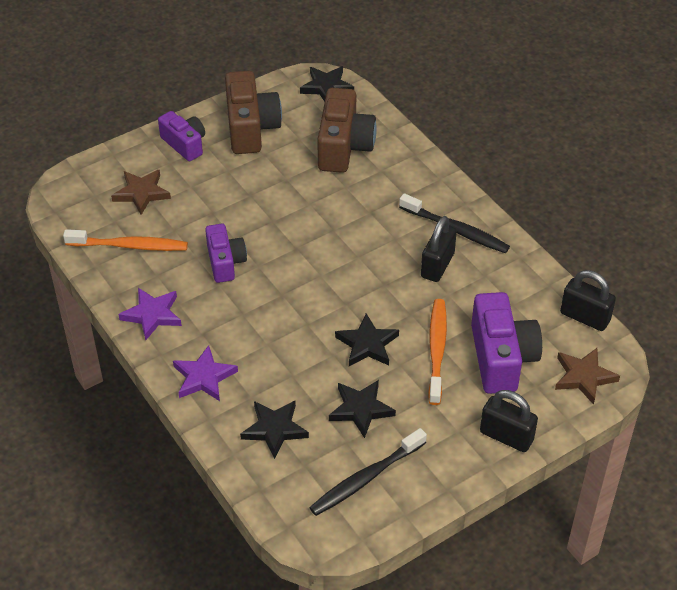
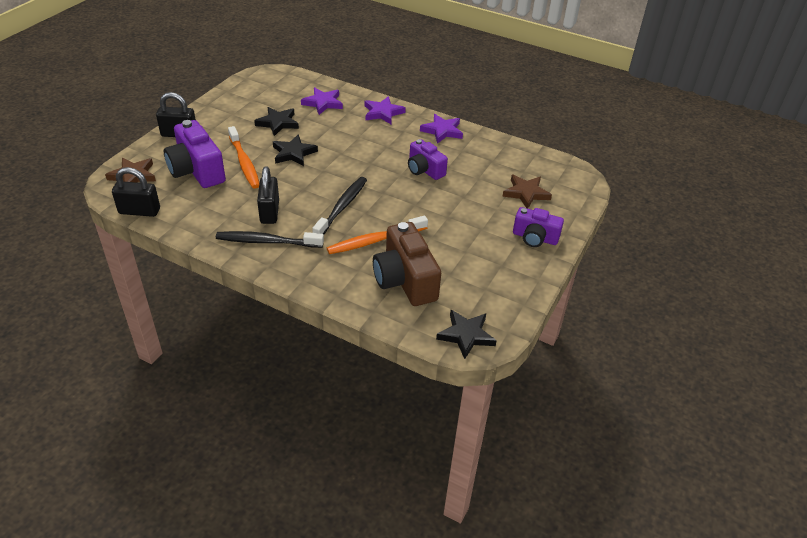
camera: 150 degrees right, 5 degrees down
orange toothbrush [63,229,188,251] -> orange toothbrush moved to [327,216,428,254]
brown camera [225,71,282,154] -> none
black star [240,401,309,459] -> purple star [301,87,343,115]
black toothbrush [309,428,427,516] -> black toothbrush moved to [312,177,367,234]

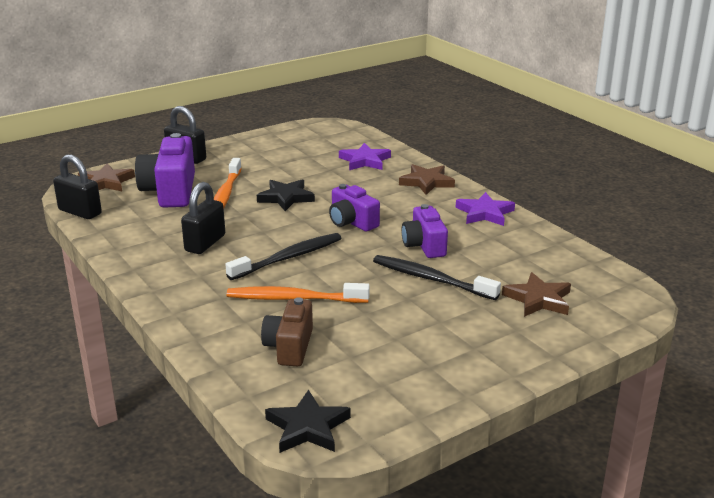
camera: 30 degrees right, 15 degrees down
black toothbrush [216,231,324,248] -> black toothbrush moved to [373,255,501,300]
black star [254,107,299,136] -> none
purple star [365,96,406,124] -> brown star [399,164,455,195]
brown camera [373,222,441,306] -> brown camera [261,297,313,366], size x0.63
purple camera [513,207,564,247] -> purple camera moved to [329,184,380,231]

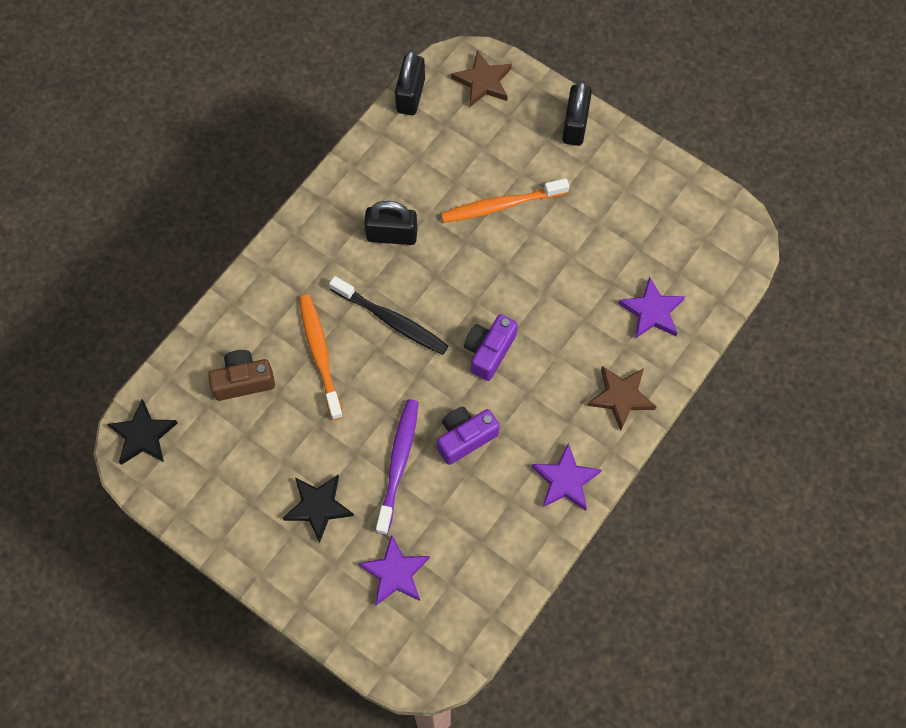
camera: 70 degrees right, 40 degrees up
purple camera [135,133,195,208] -> none
black star [257,179,315,211] -> black star moved to [283,475,354,543]
black toothbrush [373,255,501,300] -> purple toothbrush [376,399,419,535]
brown star [502,272,571,317] -> purple star [358,535,430,605]

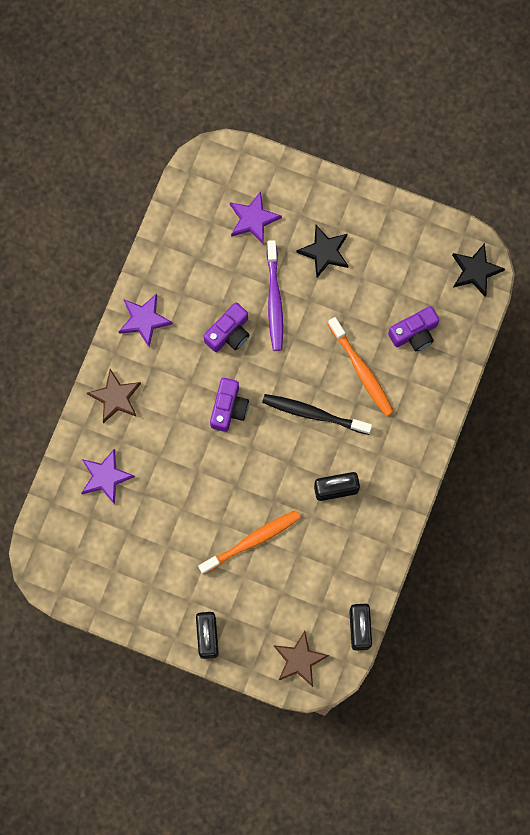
camera: 165 degrees right, 10 degrees up
brown camera [208,350,275,401] -> purple camera [388,306,439,351]

